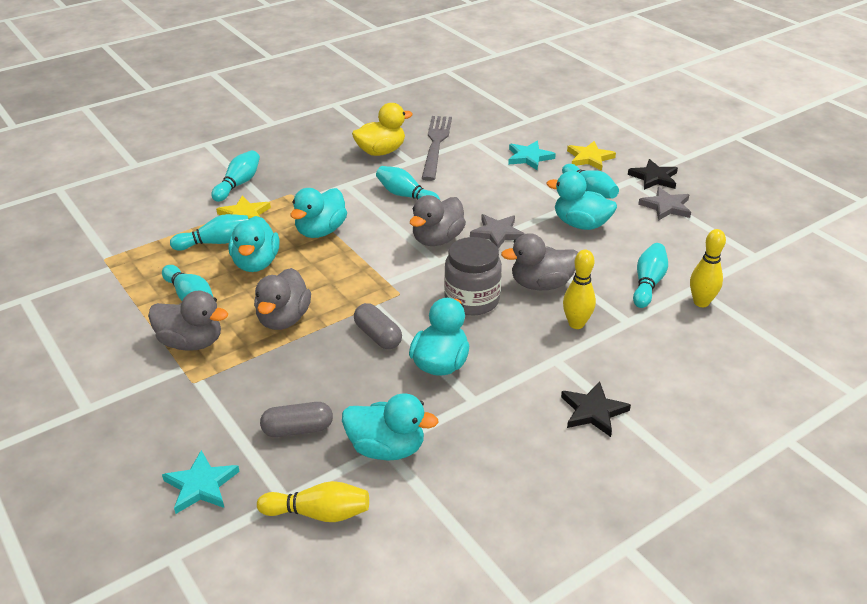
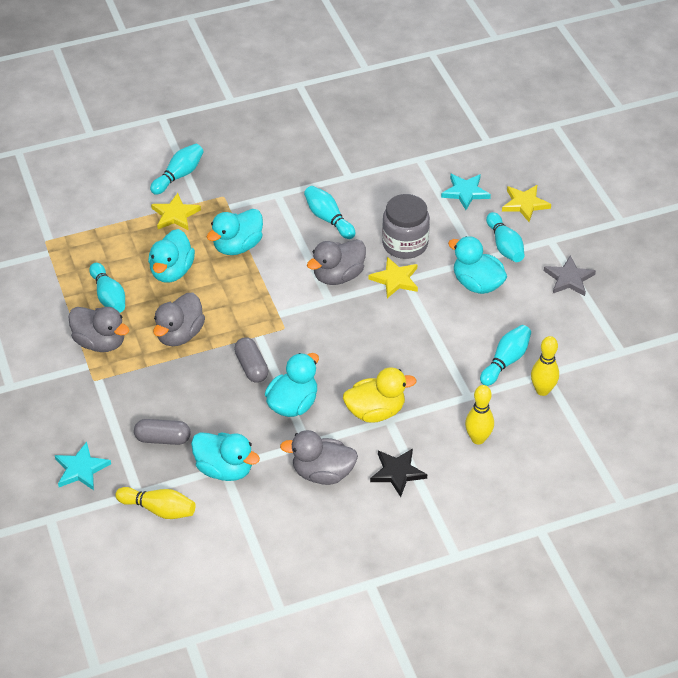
camera: 15 degrees right, 10 degrees up
turquoise bowling pin [170,214,248,251] -> none
yellow duck [352,103,413,156] -> yellow duck moved to [343,367,416,423]
grey fork [422,116,452,181] -> none
grey jar [444,237,502,315] -> grey jar moved to [382,194,430,259]
grey star [470,214,525,249] -> yellow star [368,257,418,298]
grey duck [501,233,578,290] -> grey duck moved to [280,430,358,485]
yellow bowling pin [563,250,596,329] -> yellow bowling pin moved to [465,385,494,445]
black star [628,159,678,190] -> none

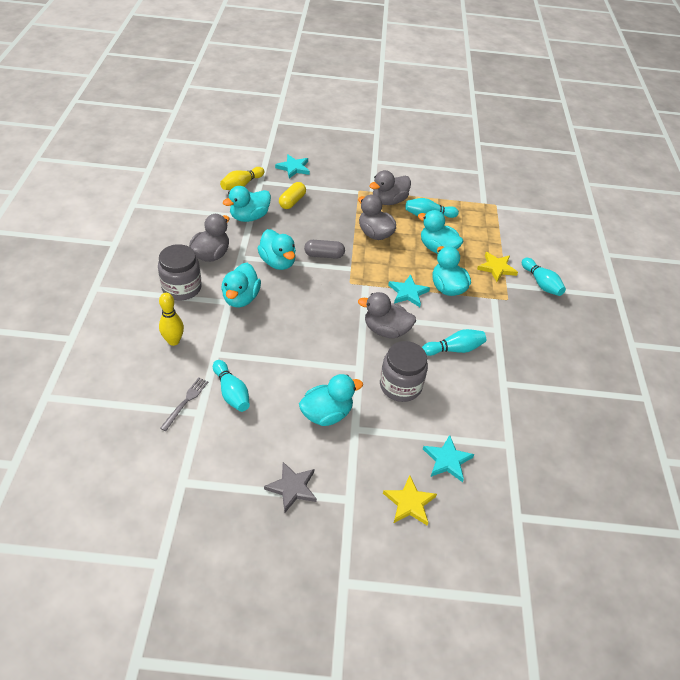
camera: 110 degrees right, 0 degrees up
grey capsule [134,419,191,445] -> yellow capsule [279,182,306,209]
grey duck [307,239,366,285] -> grey duck turned 60 degrees counterclockwise [358,292,416,338]
yellow duck [343,367,416,423] -> turquoise duck [221,263,261,307]
yellow star [368,257,418,298] -> none
black star [370,448,427,497] -> grey jar [158,244,202,300]
turquoise bowling pin [486,212,524,262] -> none
yellow bowling pin [531,336,559,396] -> grey fork [160,378,208,431]
none -> turquoise star [388,275,430,307]

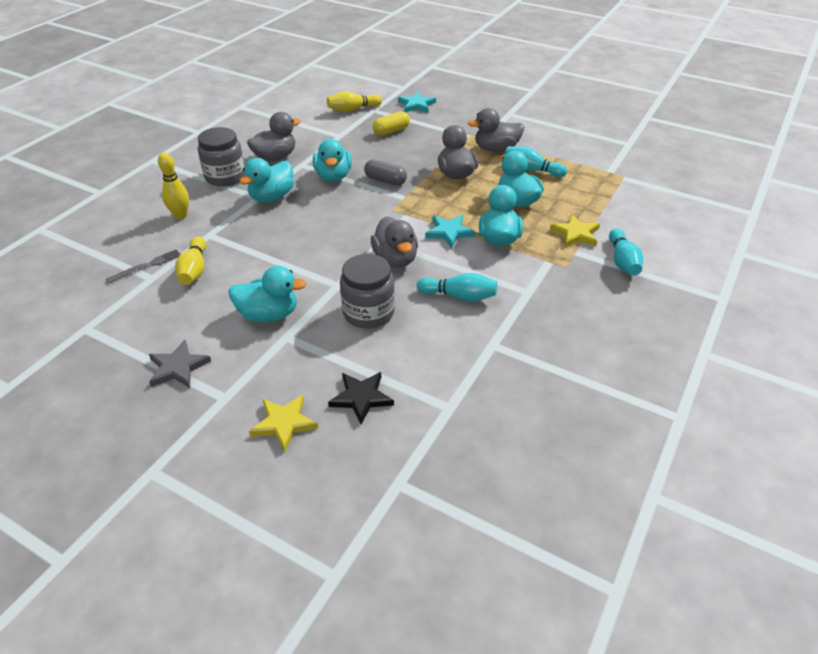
camera: 30 degrees right, 5 degrees down
turquoise bowling pin [213,360,250,412] -> yellow bowling pin [175,236,206,285]
turquoise duck [223,186,271,222] -> none
grey duck [358,292,416,338] -> grey duck turned 150 degrees counterclockwise [371,216,418,268]
turquoise star [423,435,474,482] -> black star [328,372,394,424]

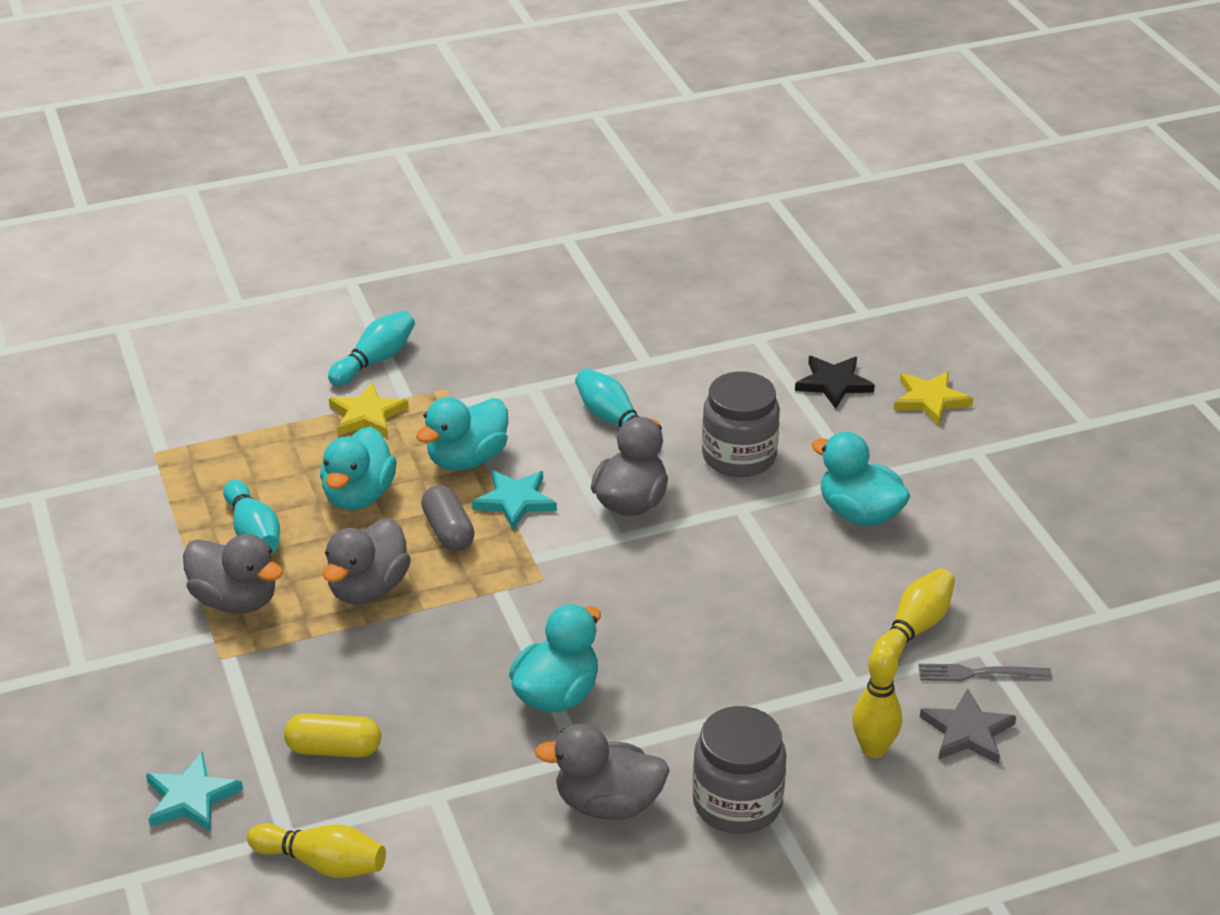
camera: 140 degrees left, 5 degrees down
grey star [149,340,211,388] -> grey star moved to [920,689,1016,764]
turquoise duck [239,158,294,202] -> none
grey capsule [364,160,407,186] -> grey capsule moved to [421,485,475,552]

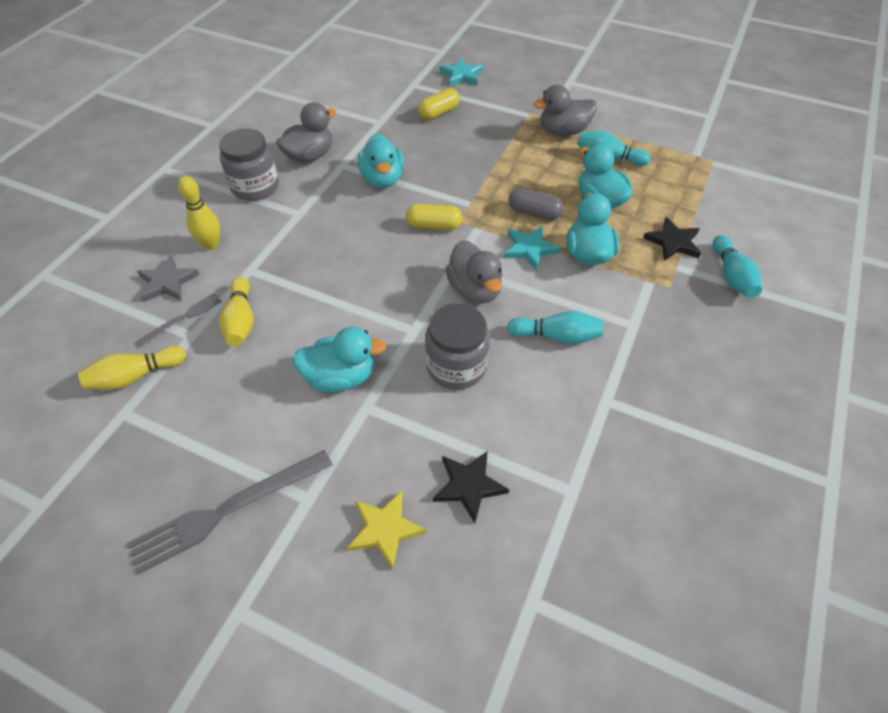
camera: 135 degrees right, 15 degrees up
yellow bowling pin [247,823,386,878] -> yellow bowling pin moved to [78,346,186,390]
grey duck [323,518,411,605] -> none
yellow star [329,382,409,437] -> black star [643,217,701,261]
none -> grey fork [128,450,332,575]
none -> yellow capsule [406,204,463,230]

